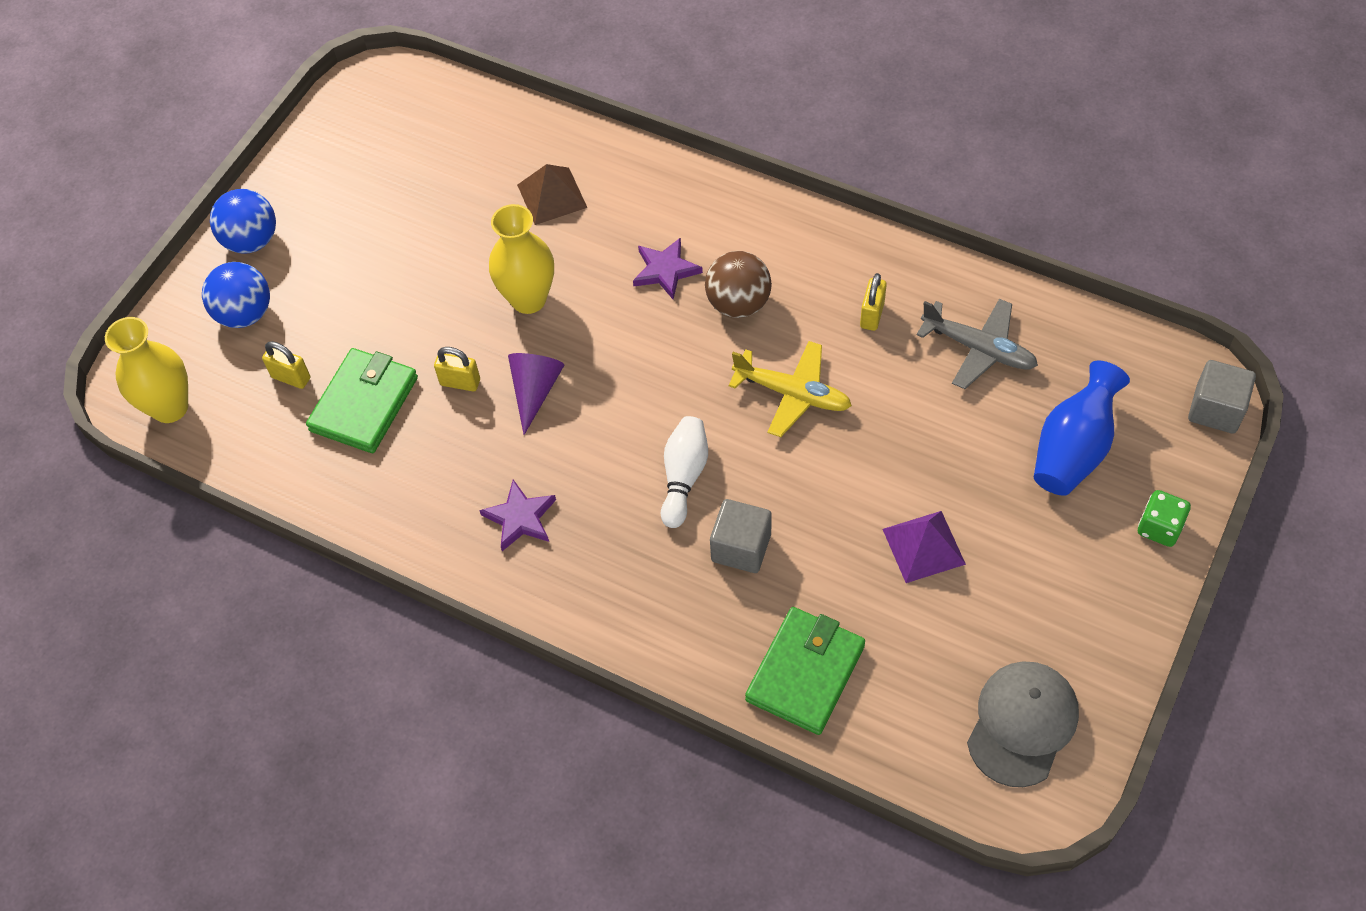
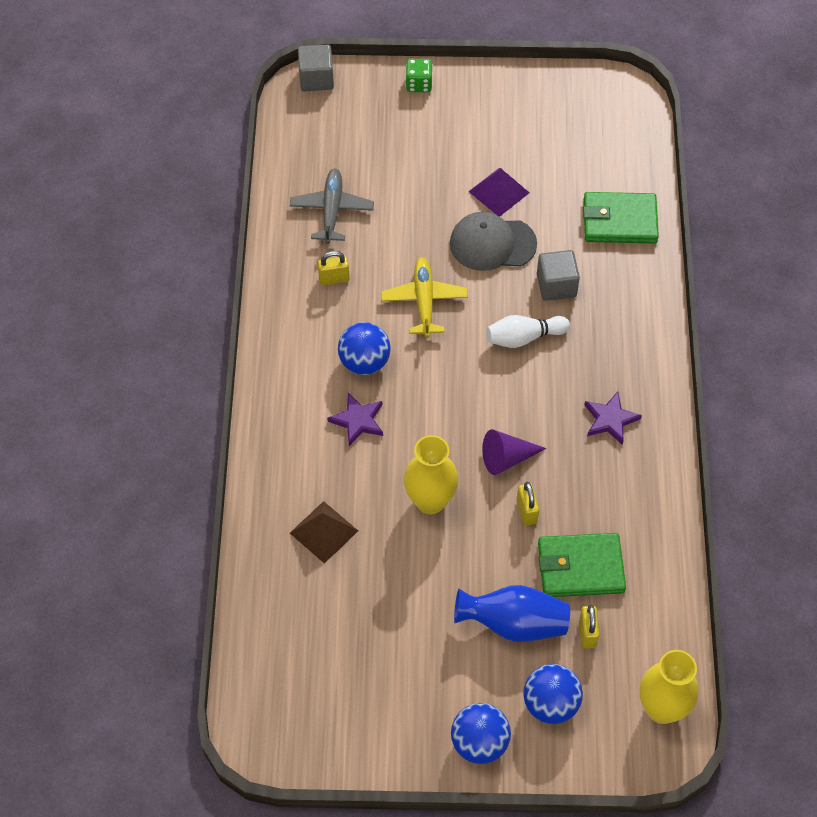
camera: 120 degrees left, 0 degrees up
brown ball [705,251,772,318] -> blue ball [338,322,391,375]
grey cap [967,661,1079,787] -> grey cap moved to [450,212,537,271]
blue vase [1034,361,1130,496] -> blue vase moved to [454,585,570,642]

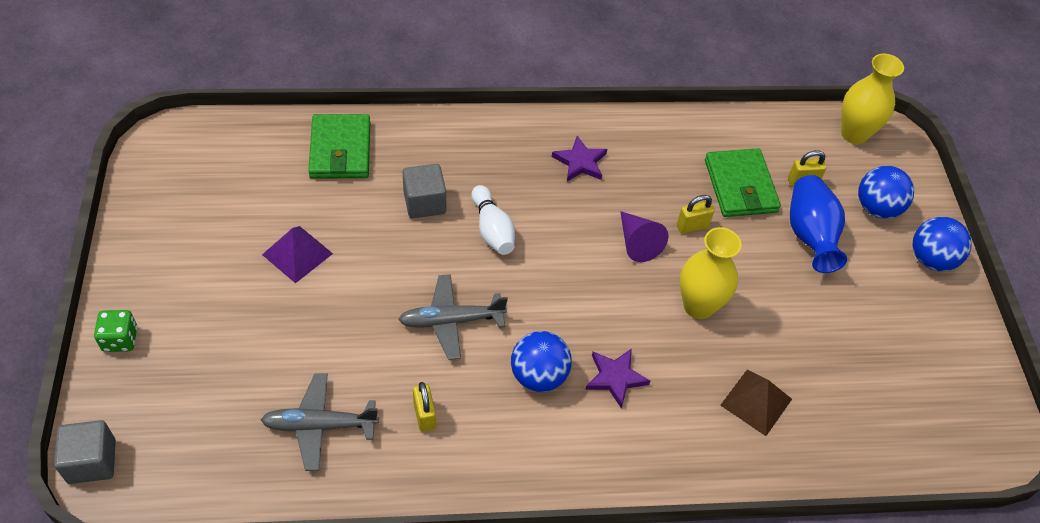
camera: 100 degrees left, 5 degrees down
yellow plane [381,257,468,337] -> grey plane [398,274,508,360]
grey cap [450,212,537,271] -> none

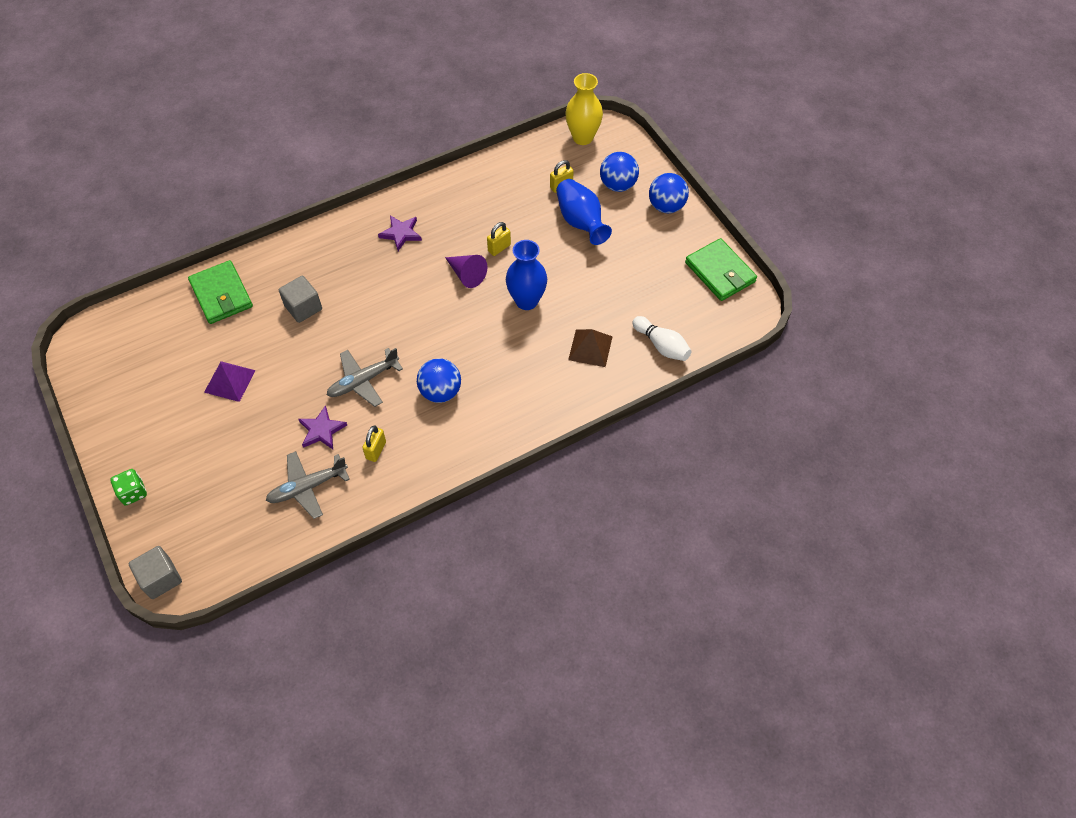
camera: 20 degrees left, 5 degrees up
yellow padlock [413,382,436,432] -> yellow padlock turned 60 degrees clockwise [363,425,386,462]
white bowling pin [471,185,515,255] -> white bowling pin moved to [633,316,692,361]
purple star [585,348,650,408] -> purple star moved to [298,405,347,449]
yellow vase [680,227,742,319] -> blue vase [506,240,547,310]
green wallet [705,148,781,217] -> green wallet moved to [685,238,757,301]

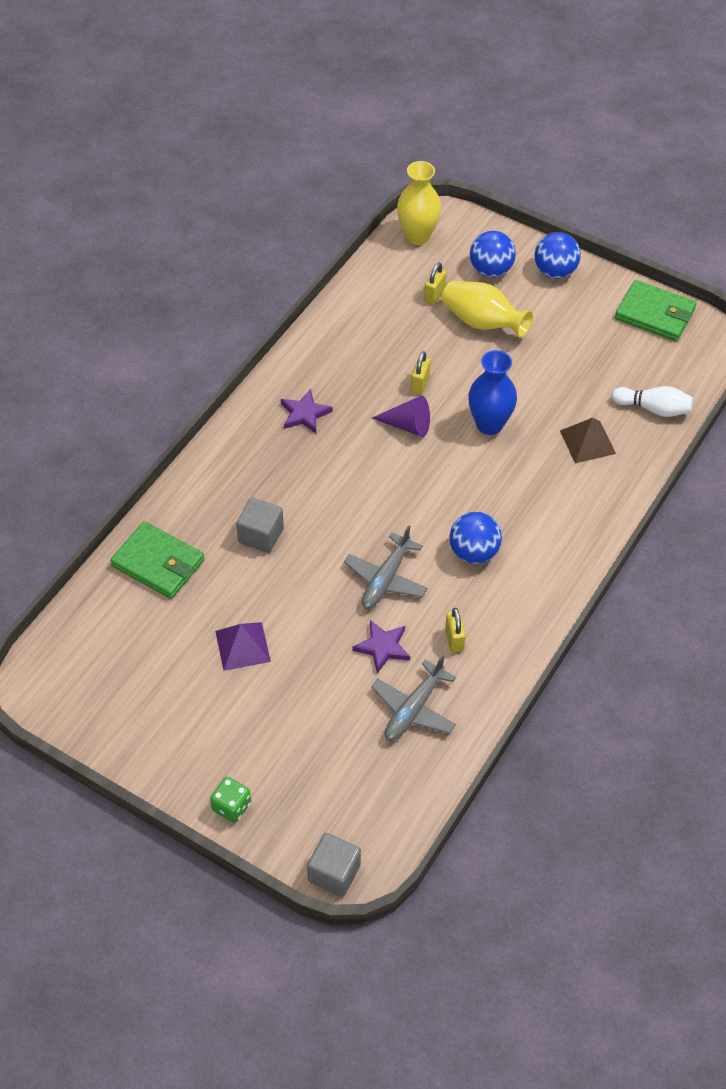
camera: 30 degrees left, 5 degrees down
blue vase [556,179,612,245] -> yellow vase [442,281,533,338]

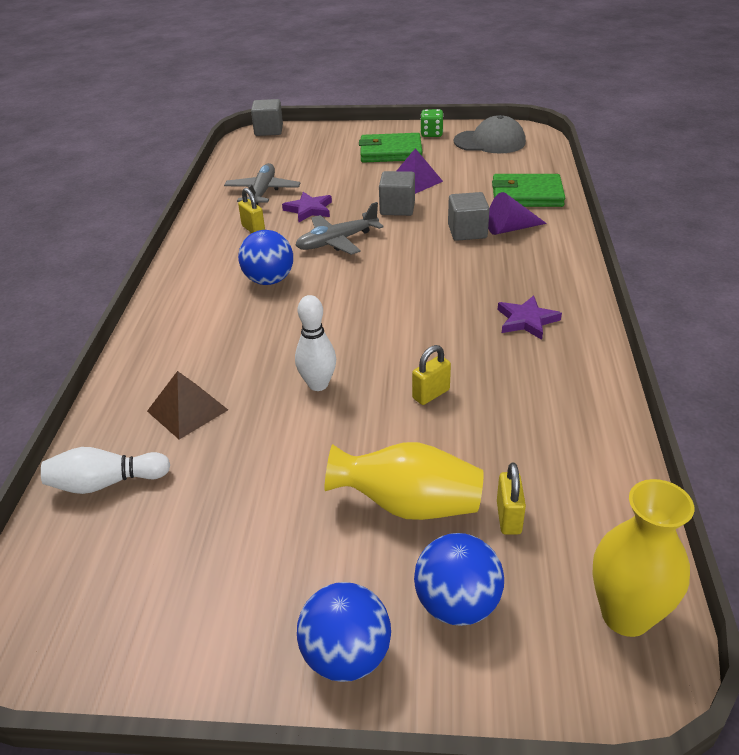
camera: 155 degrees right, 15 degrees down
green dice [210,777,251,823] -> green dice moved to [420,109,444,137]
grey plane [344,525,428,609] -> grey plane turned 120 degrees counterclockwise [295,202,384,255]
purple cone [372,396,430,437] -> purple cone moved to [488,192,547,235]
yellow padlock [411,351,431,395] -> yellow padlock turned 60 degrees clockwise [412,345,451,405]
blue vase [468,350,517,435] -> white bowling pin [295,295,336,391]
green wallet [615,280,697,341] -> green wallet moved to [359,133,423,163]
none -> grey cube [379,171,415,216]
none -> grey cap [453,115,526,153]

